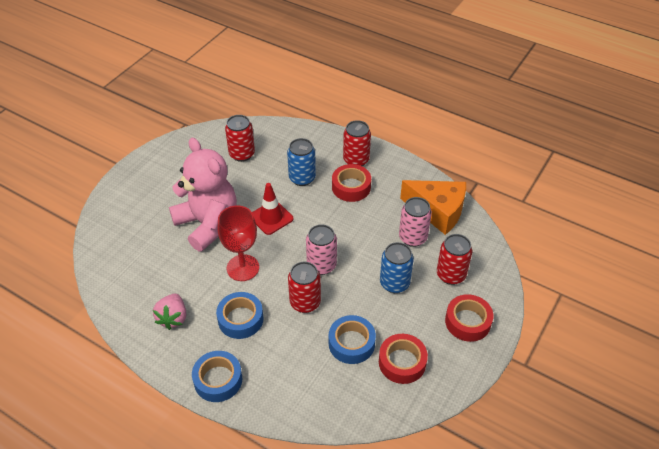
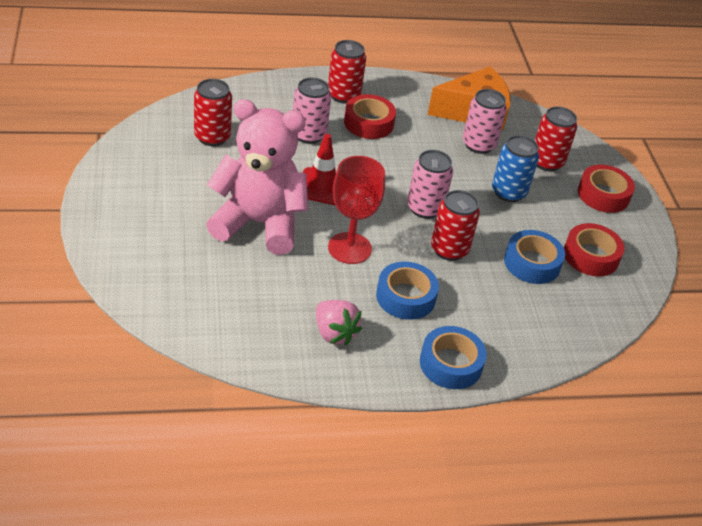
camera: 45 degrees left, 5 degrees down
blue can [287,138,316,186] -> pink can [293,77,331,144]

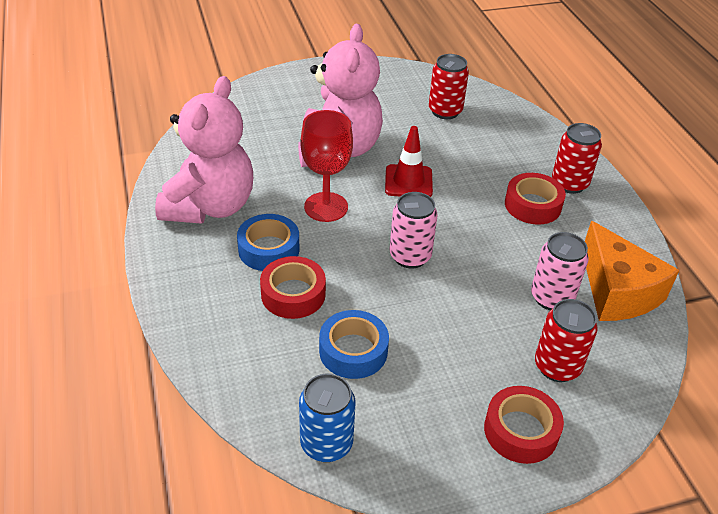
camera: 85 degrees right, 0 degrees up
pink can [293,77,331,144] -> none
pink strawberry [316,300,362,345] -> pink teddy bear [155,76,253,224]
blue tape [420,326,487,389] -> none
red can [431,190,480,261] -> none
blue can [492,135,539,202] -> blue can moved to [299,373,355,462]
red tape [564,223,625,276] -> red tape moved to [260,256,326,319]

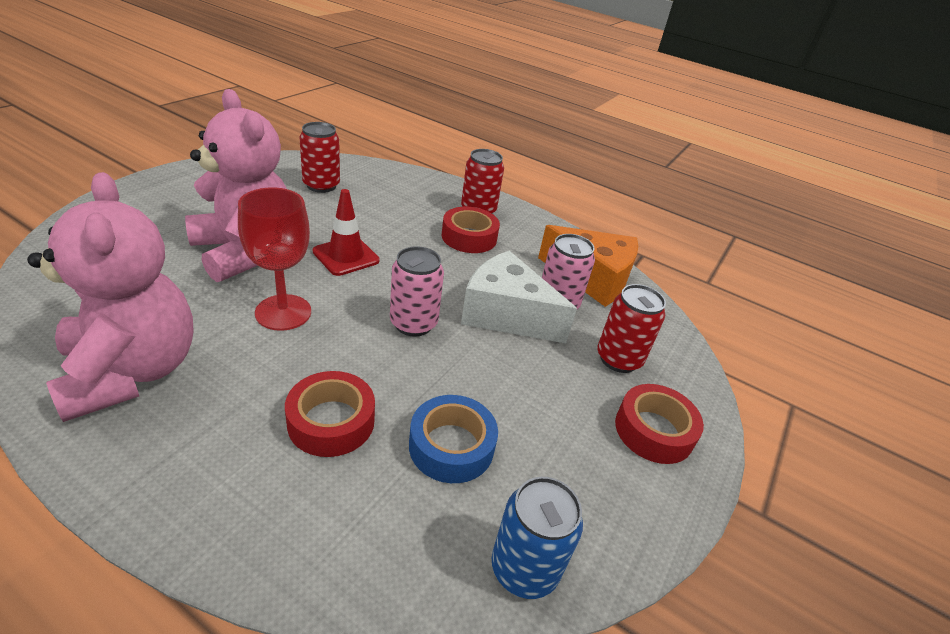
camera: 45 degrees left, 5 degrees down
blue tape [237,214,299,271] -> none
none -> white cheese [461,251,577,343]

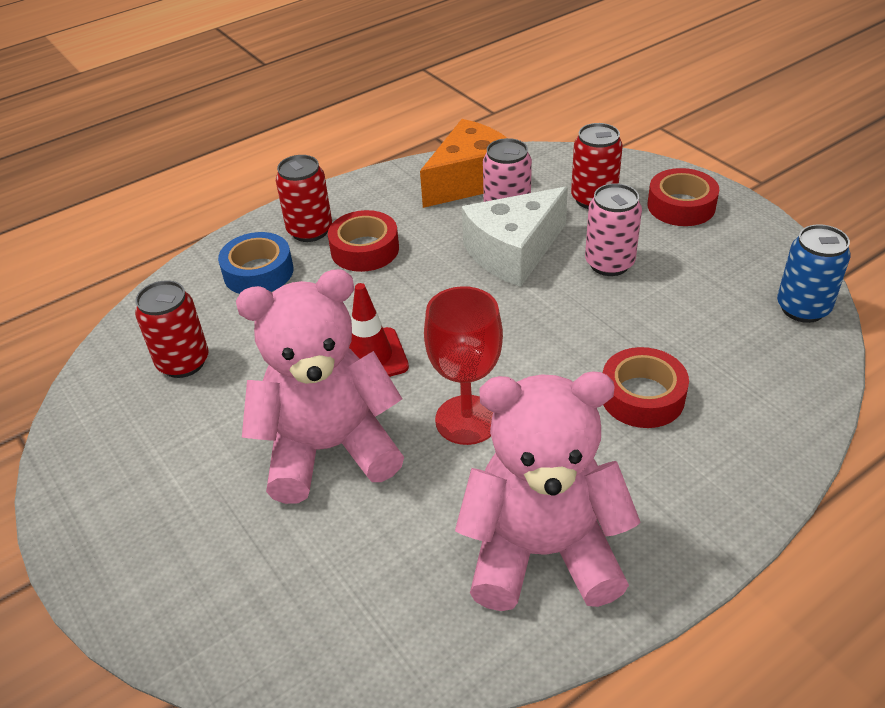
camera: 60 degrees left, 5 degrees up
pink can [390,246,444,337] -> pink can moved to [585,183,642,276]
blue tape [409,395,498,483] -> blue tape moved to [218,232,293,294]

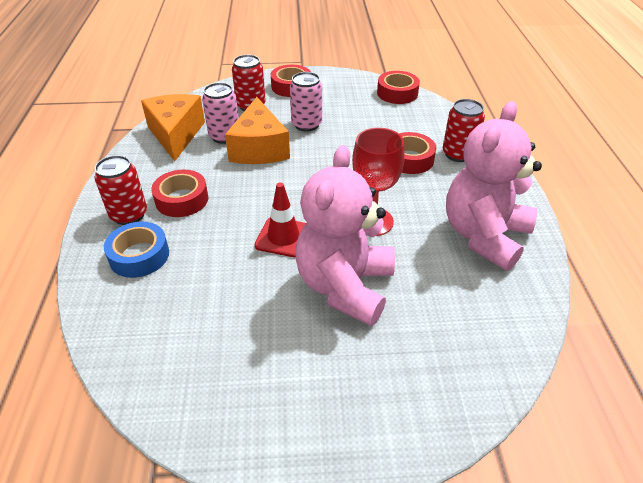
camera: 60 degrees left, 0 degrees up
red can [135,280,209,378] -> red can moved to [443,99,485,162]
white cheese [462,186,568,287] -> orange cheese [225,97,290,164]
blue can [777,224,851,323] -> red tape [377,71,420,104]

